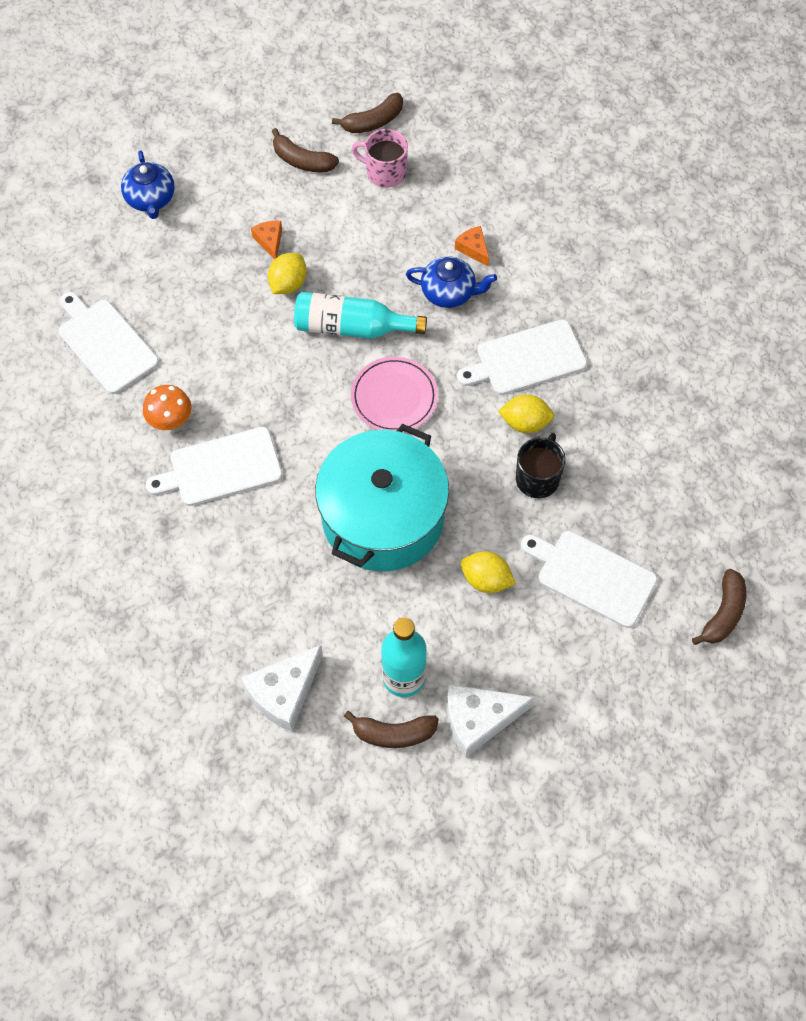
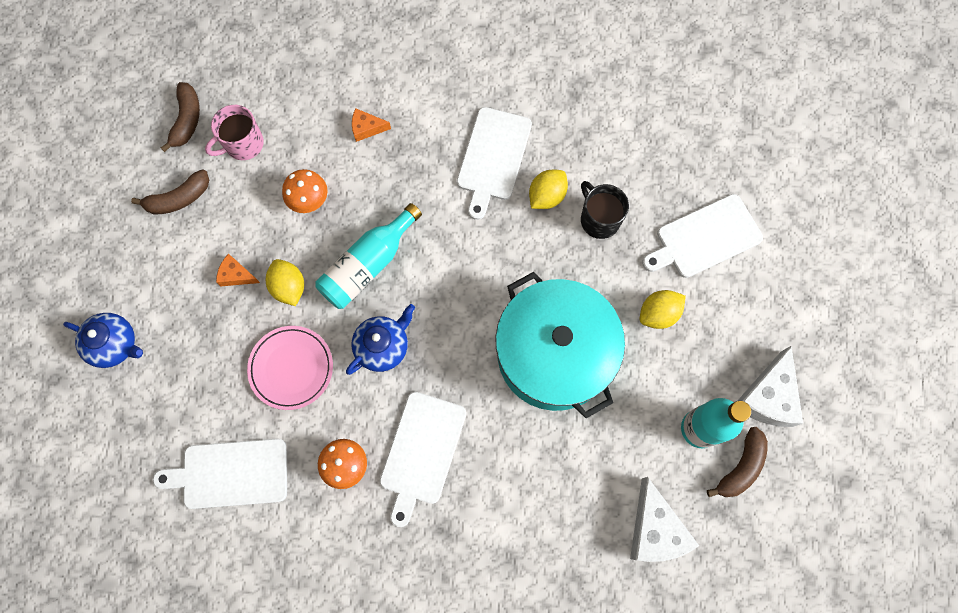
camera: 55 degrees left, 10 degrees up
pink plate [351,357,438,432] -> pink plate moved to [247,326,333,410]
blue teapot [406,256,497,308] -> blue teapot moved to [346,304,415,375]
brown banana [692,569,746,645] -> none
none -> orange mushroom [282,169,328,213]

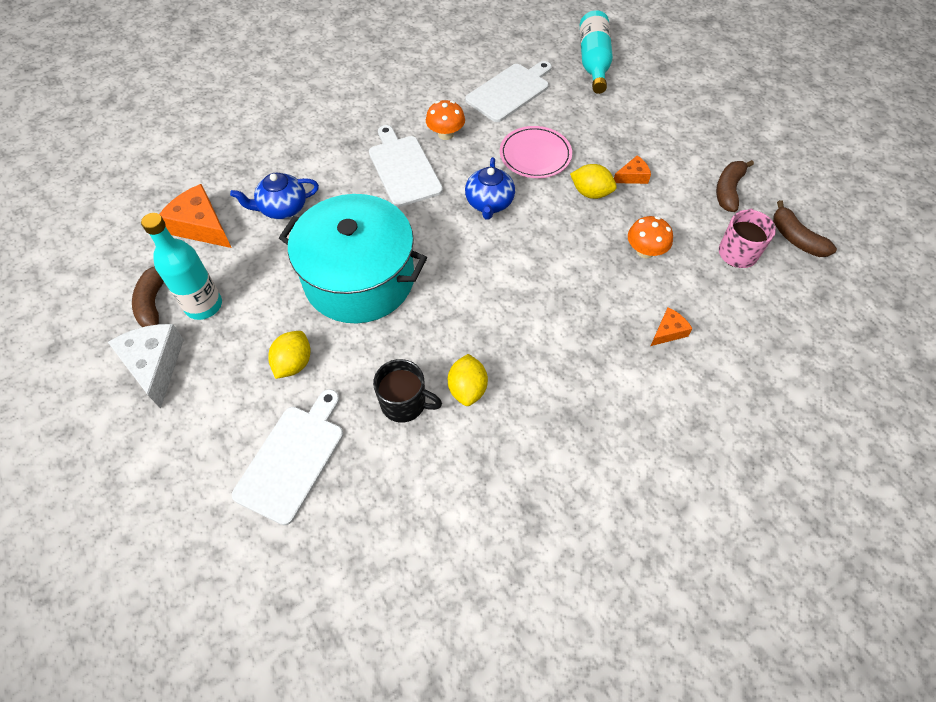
camera: 140 degrees right, 15 degrees down
blue teapot [63,313,143,368] -> blue teapot moved to [230,172,319,219]
turquoise bottle [315,203,422,309] -> turquoise bottle moved to [580,10,613,94]
white cutting board [457,107,532,220] -> none
white cheese [630,477,699,562] -> orange cheese [159,184,231,248]

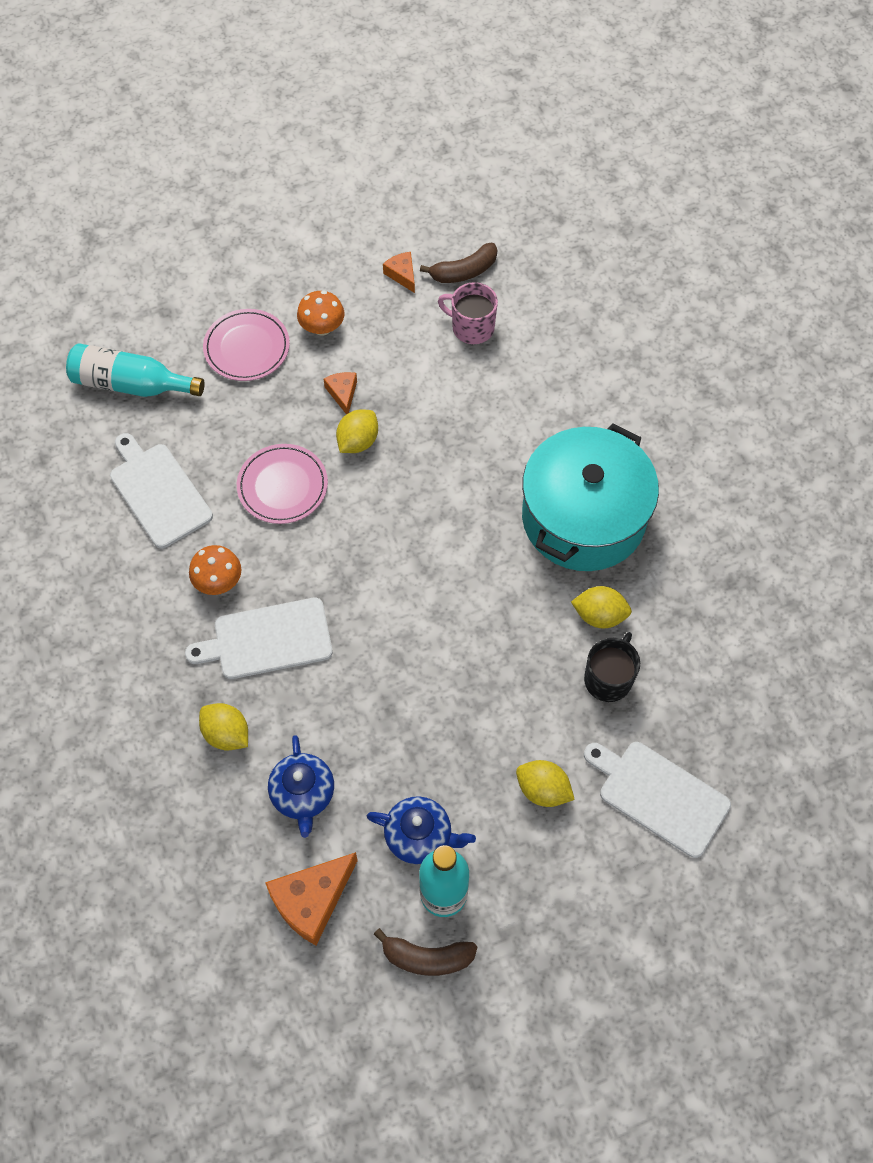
camera: 80 degrees left, 5 degrees up
white cheese [108,324,184,409] -> none
turquoise pot [279,194,427,324] -> turquoise pot moved to [522,423,659,571]
blue teapot [465,157,515,220] -> blue teapot moved to [367,796,476,864]
orange mushroom [628,216,673,259] -> orange mushroom moved to [297,290,345,335]
orange cheese [651,308,693,346] -> orange cheese moved to [383,252,415,293]
brown banana [716,160,754,212] -> none
none -> yellow lemon [199,703,248,750]
none -> pink plate [203,309,290,381]

